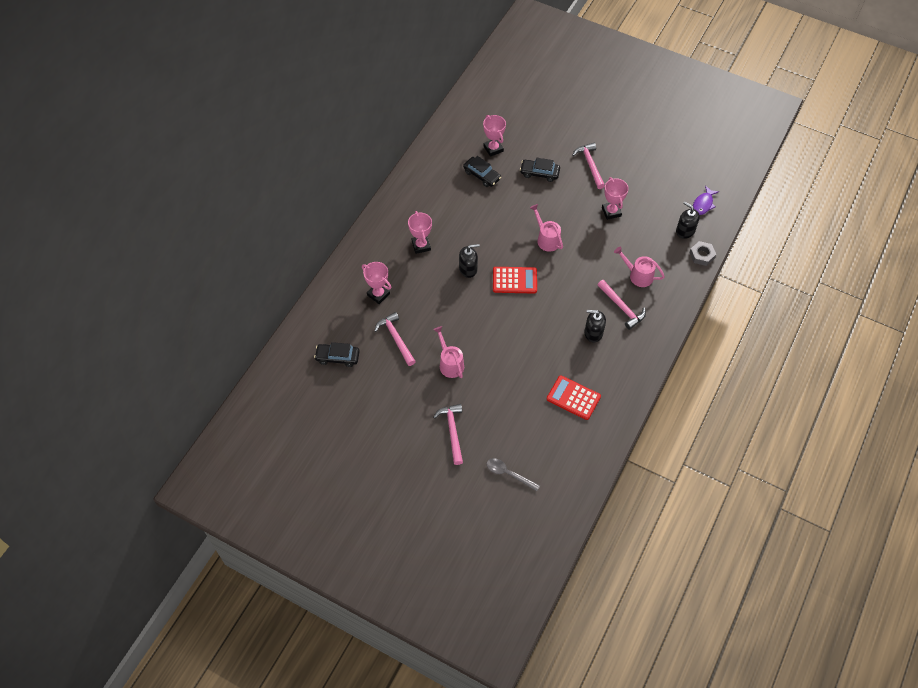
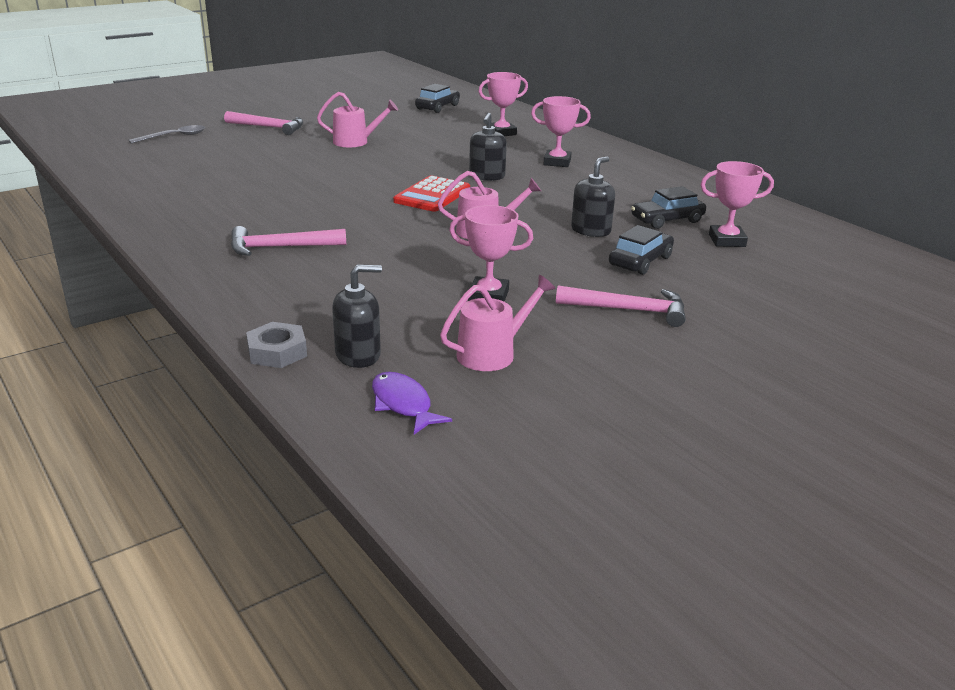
camera: 115 degrees right, 30 degrees down
pink hammer [375,312,416,366] -> none
red calculator [547,375,601,420] -> none
black soap dispenser [585,310,606,342] -> black soap dispenser moved to [571,156,615,237]
pink watering can [614,246,665,287] -> pink watering can moved to [440,275,555,371]

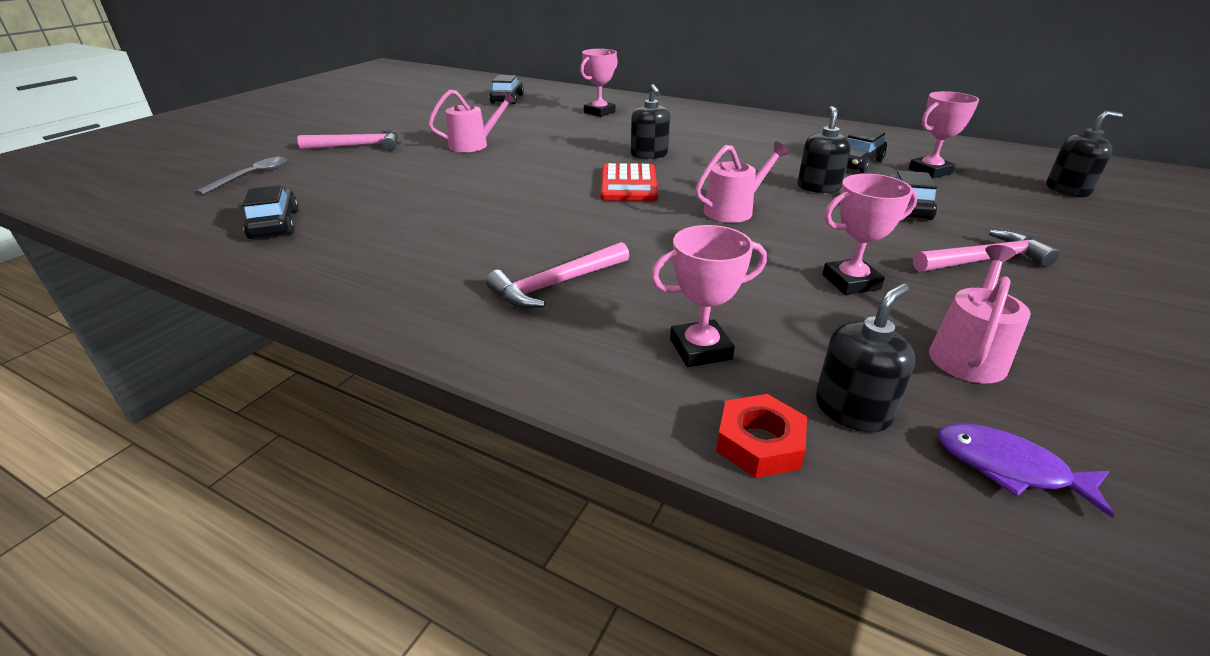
camera: 25 degrees left, 5 degrees up
grey nut [246,322,307,368] -> red nut [716,394,807,478]
pink trophy [531,96,591,167] -> pink trophy moved to [651,225,767,367]
none -> black car [243,185,299,239]
none -> black soap dispenser [1046,111,1123,197]

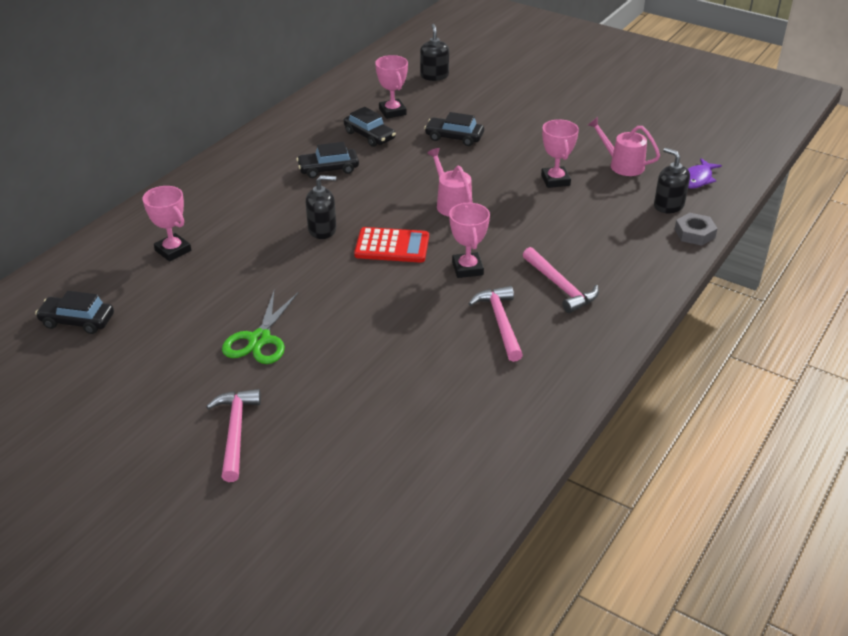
camera: 85 degrees left, 5 degrees up
grey spoon [196,157,287,195] -> none
black car [243,185,299,239] -> black car moved to [296,142,359,178]
pink watering can [428,89,516,152] -> green scissors [222,291,299,364]
pink trophy [651,225,767,367] -> pink trophy moved to [449,203,490,278]
red nut [716,394,807,478] -> grey nut [675,213,718,246]
black soap dispenser [797,106,851,193] -> none
pink hammer [913,230,1060,272] -> pink hammer moved to [468,286,523,362]

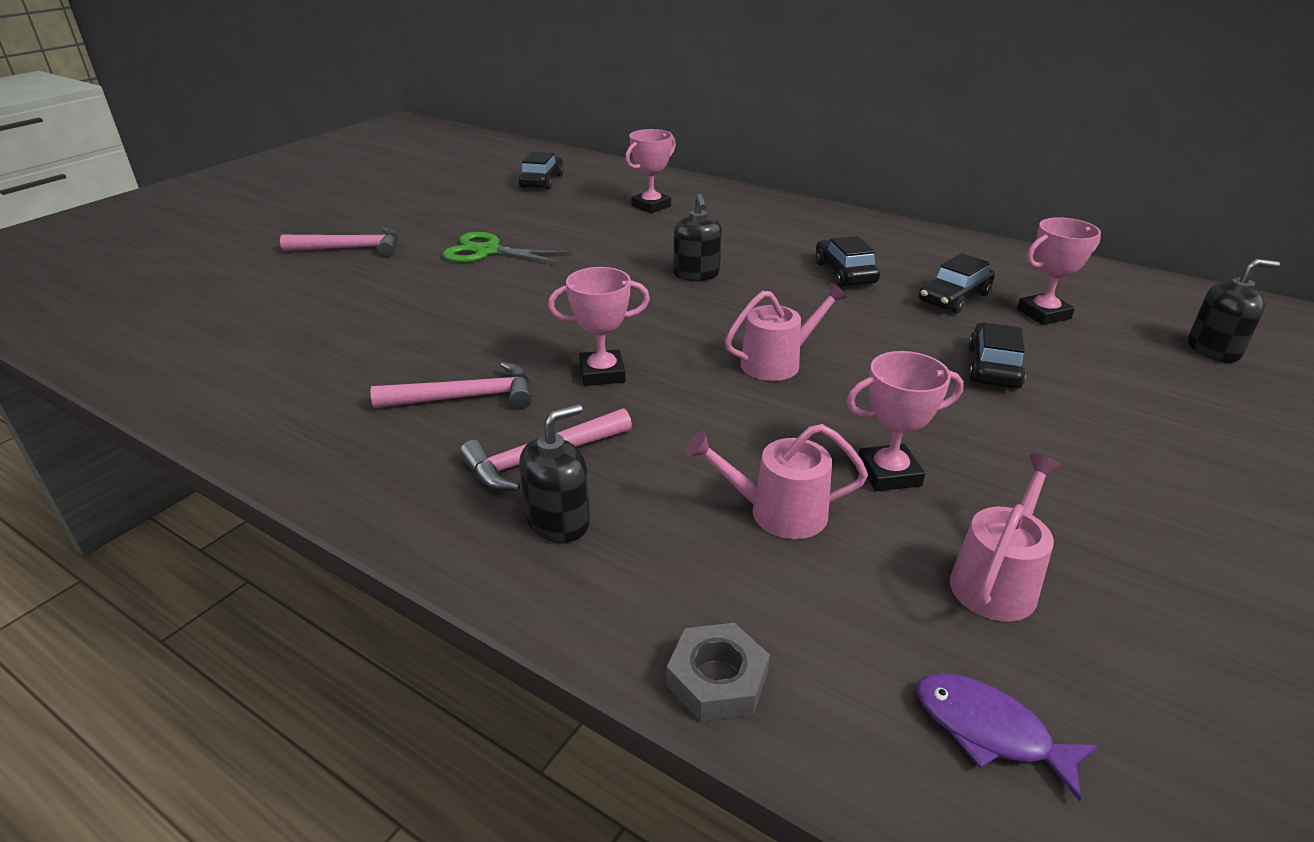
camera: 90 degrees right, 5 degrees down
red calculator [354,227,429,263] -> none
black soap dispenser [654,148,690,213] -> black soap dispenser moved to [519,404,590,543]
none -> pink watering can [685,424,868,539]

